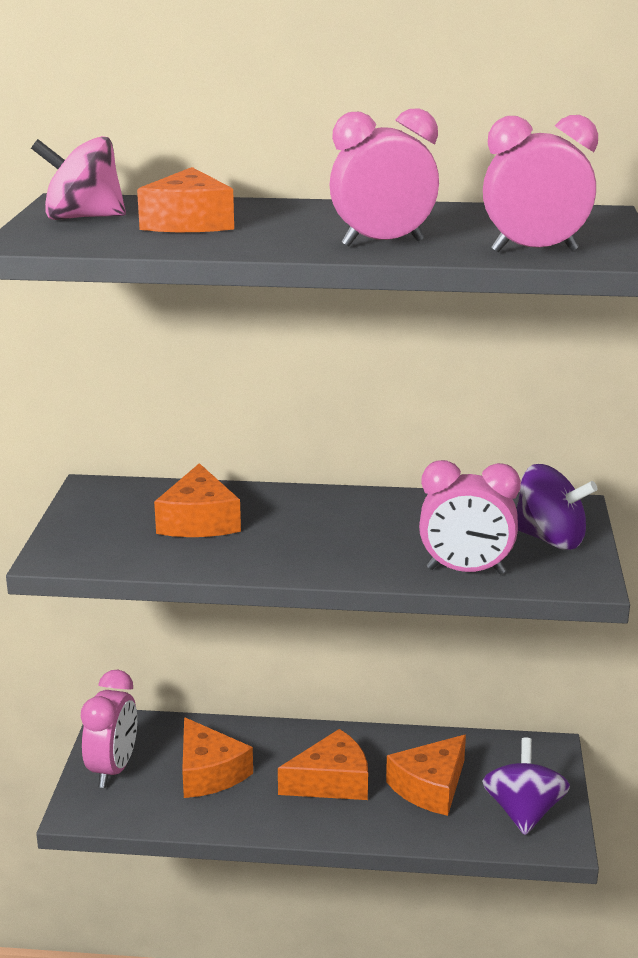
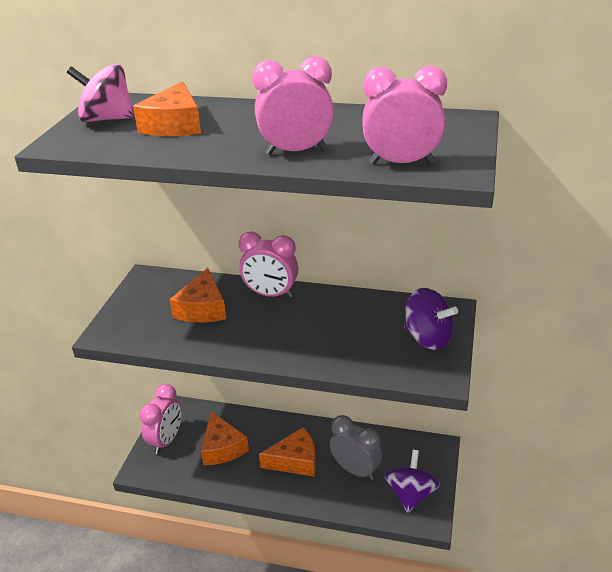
camera: 10 degrees right, 10 degrees up
orange cheese [386,735,466,816] -> grey clock [330,415,382,480]
pink clock [419,460,521,574] -> pink clock moved to [238,232,298,298]

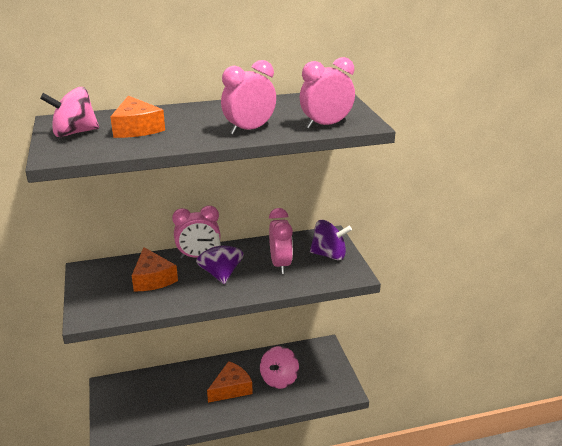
camera: 30 degrees left, 5 degrees down
pink clock [139,384,182,454] -> pink clock moved to [269,208,293,274]
orange cheese [201,411,249,465] -> none
grey clock [330,415,382,480] -> pink spinning top [260,346,299,389]
purple spinning top [384,450,440,513] -> purple spinning top moved to [196,233,244,284]

